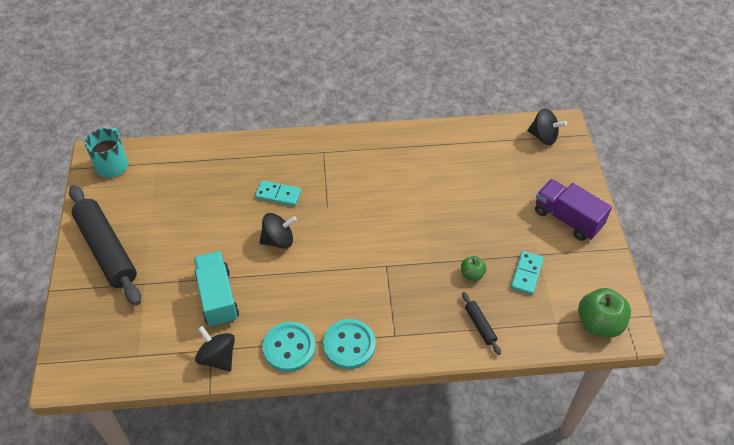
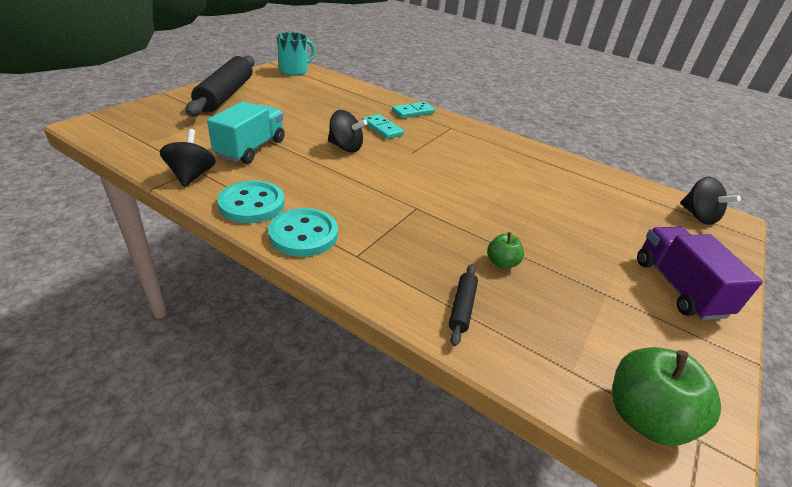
camera: 35 degrees right, 15 degrees down
turquoise domino [511,251,544,295] -> turquoise domino moved to [392,102,435,118]

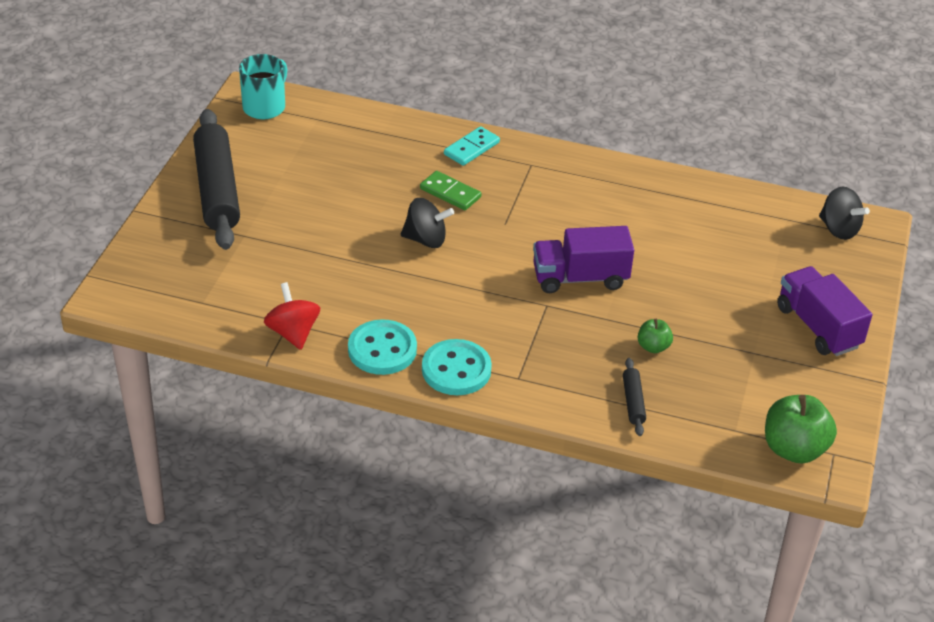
camera: 15 degrees left, 5 degrees up
black spinning top [160,129,216,187] -> red spinning top [264,282,320,350]
turquoise truck [207,101,285,164] -> none
turquoise domino [363,114,404,139] -> green domino [420,171,481,210]
none -> purple truck [533,226,634,293]

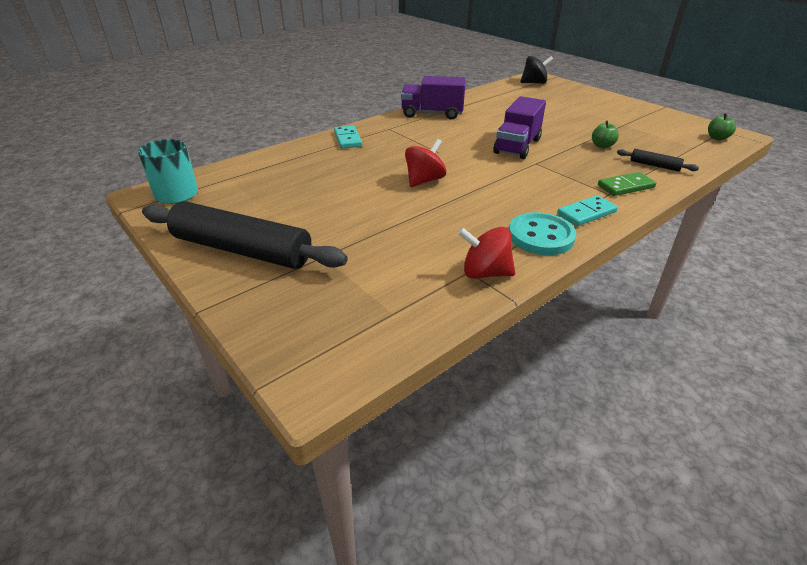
camera: 55 degrees left, 5 degrees down
black spinning top [401,198,454,248] -> red spinning top [405,139,446,187]
green domino [420,171,481,210] -> green domino moved to [598,172,656,196]
turquoise button [422,339,492,395] -> turquoise domino [557,195,618,226]
green apple [765,395,837,463] -> green apple [708,113,736,140], size x0.53
purple truck [777,266,873,356] -> purple truck moved to [401,76,466,120]

